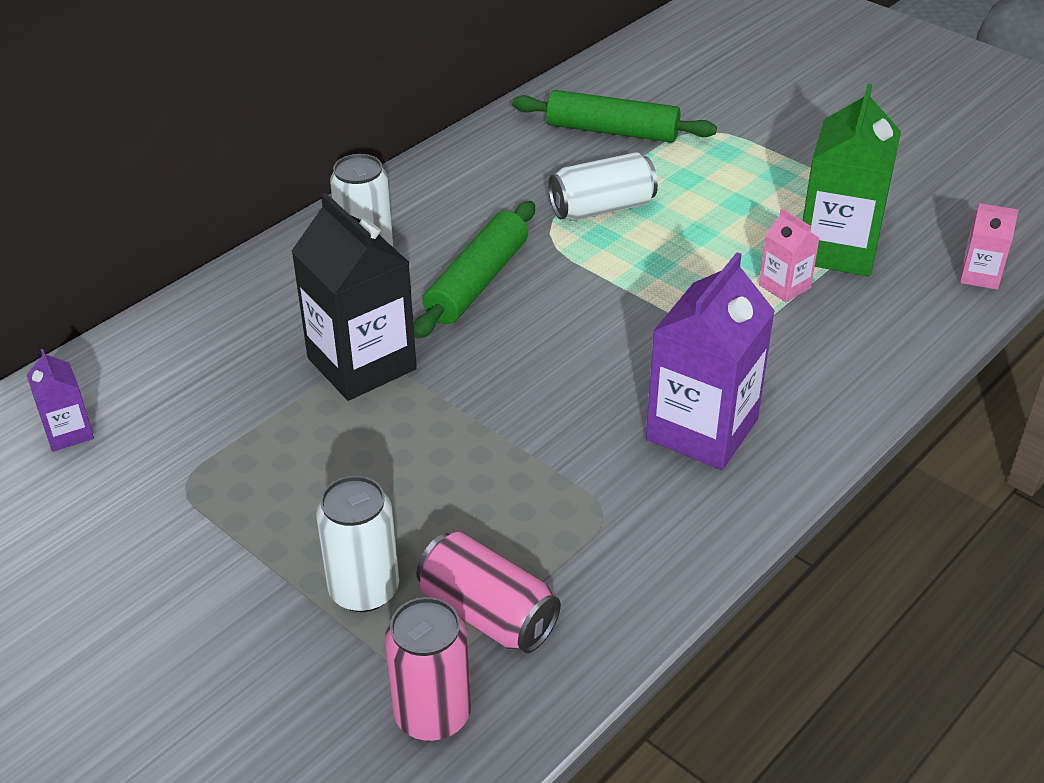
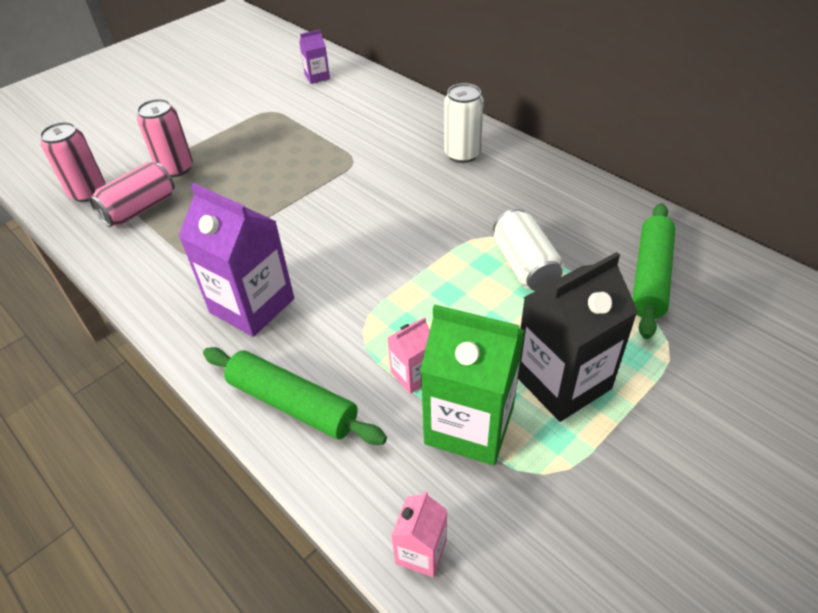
camera: 95 degrees right, 5 degrees up
black carton [291,193,417,401] -> black carton moved to [518,252,638,422]
white can [316,476,399,612] -> pink can [137,99,193,177]
green rolling pin [413,201,535,338] -> green rolling pin moved to [203,347,387,445]

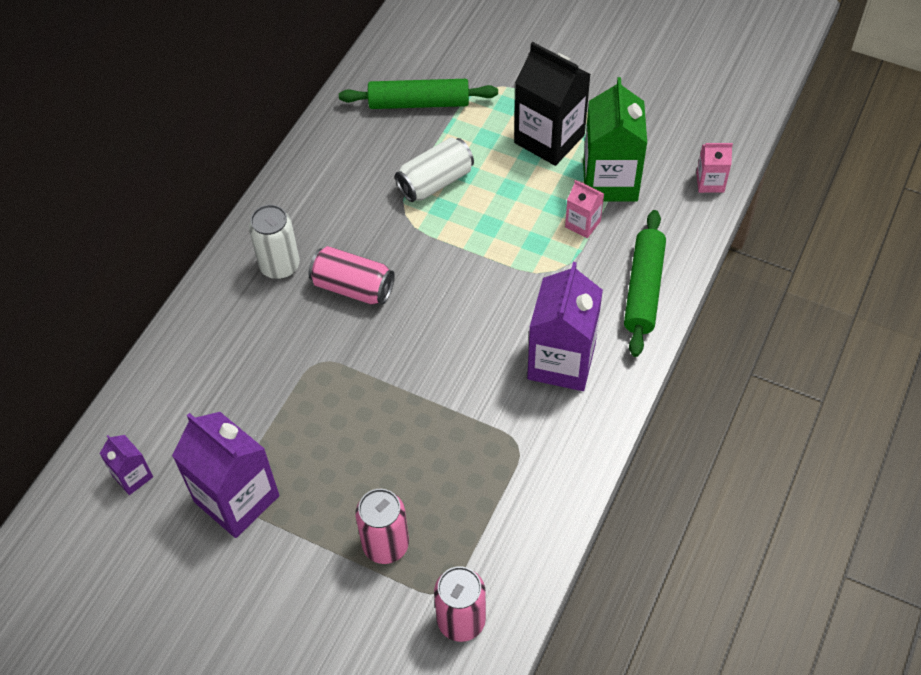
camera: 110 degrees left, 10 degrees up
pink can [89,162,175,227] -> pink can moved to [309,246,395,305]
none -> purple carton [172,412,279,538]

